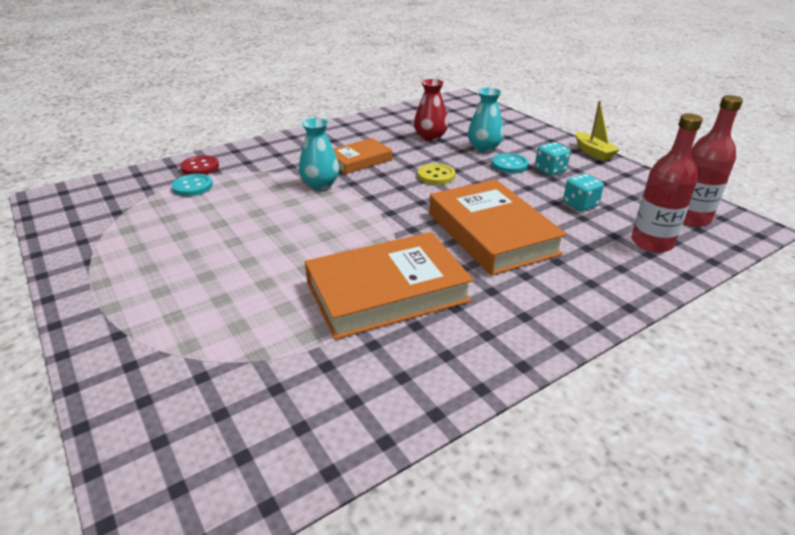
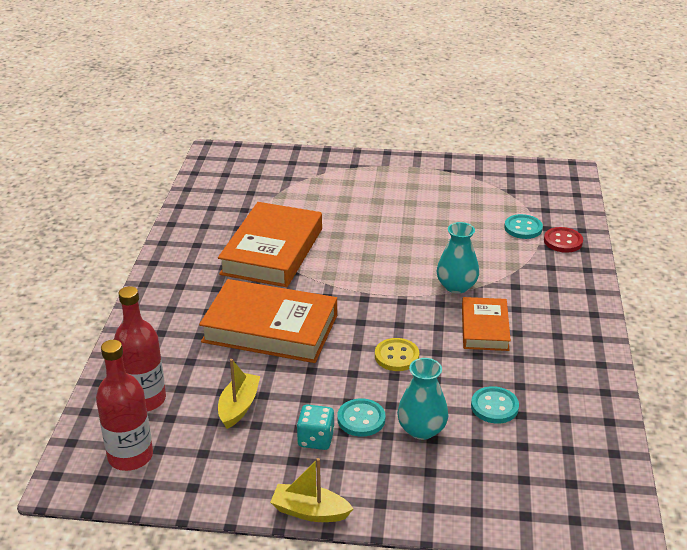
camera: 130 degrees right, 0 degrees up
red vase [414,79,448,141] -> turquoise button [471,386,519,423]
turquoise dice [563,174,604,211] -> yellow boat [218,359,260,429]

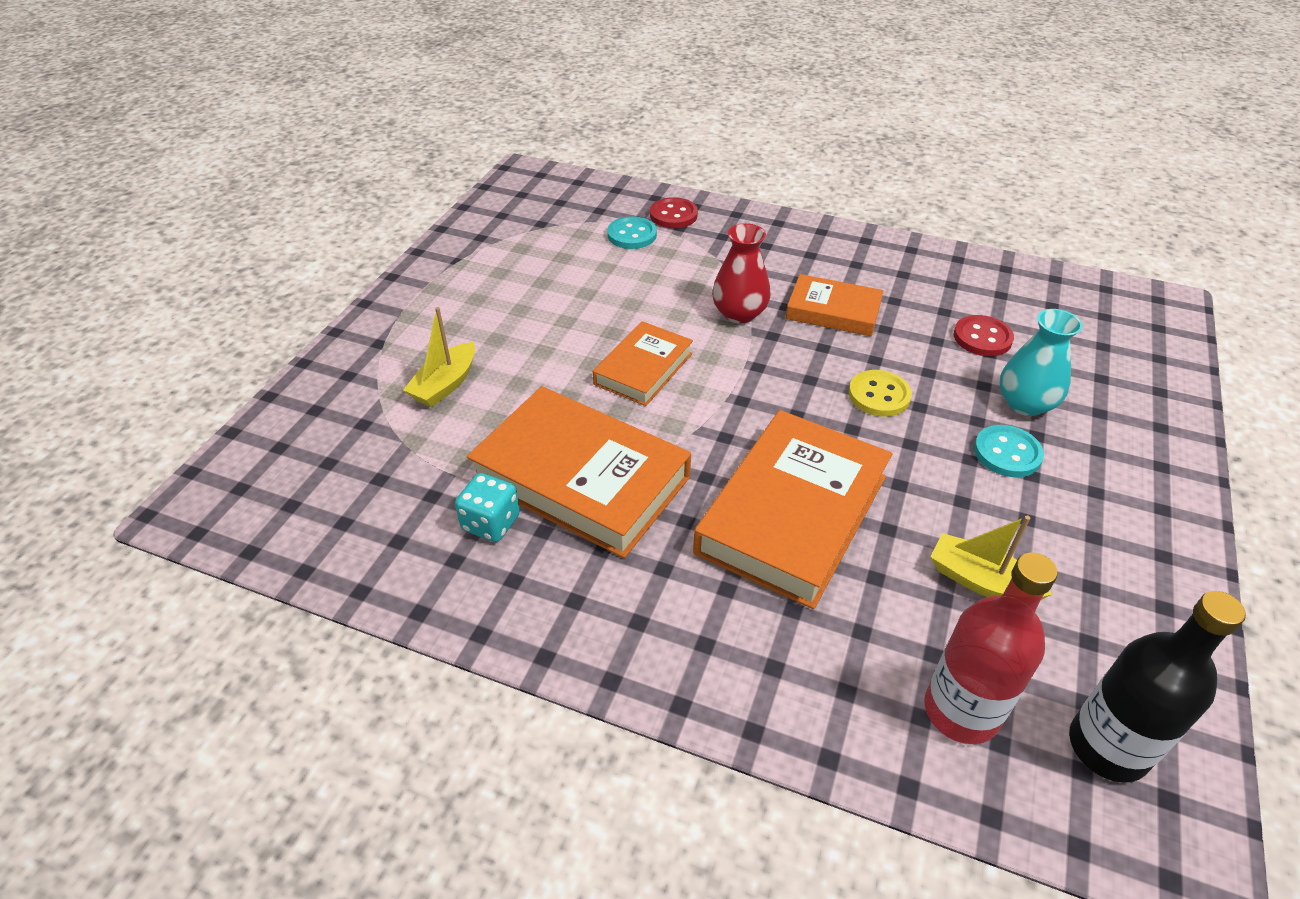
camera: 75 degrees left, 10 degrees up
red bottle [96,340,153,471] -> black bottle [1069,591,1246,783]
yellow boat [270,458,353,522] -> yellow boat moved to [403,307,475,407]
turquoise dice [297,404,335,450] -> turquoise dice moved to [455,473,520,542]
turquoise vase [437,222,479,294] -> red vase [712,223,770,323]
turquoise button [471,386,519,423] -> red button [954,315,1014,356]
none -> orange book [593,321,693,406]

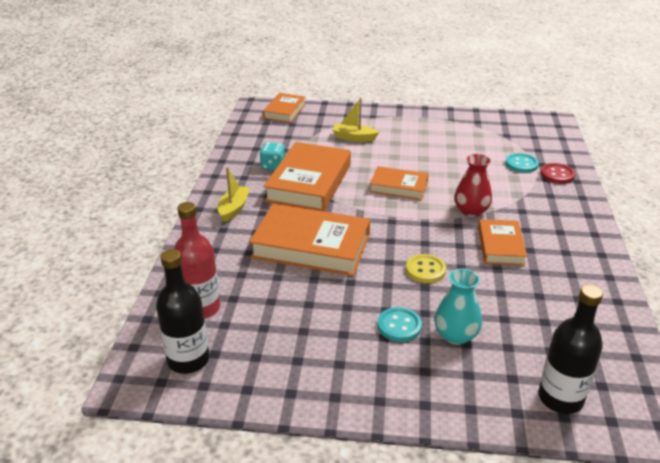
camera: 75 degrees right, 10 degrees down
yellow boat [931,516,1053,600] -> yellow boat moved to [218,167,250,222]
red button [954,315,1014,356] -> none
none -> orange book [263,93,306,123]
none -> black bottle [538,284,603,414]

